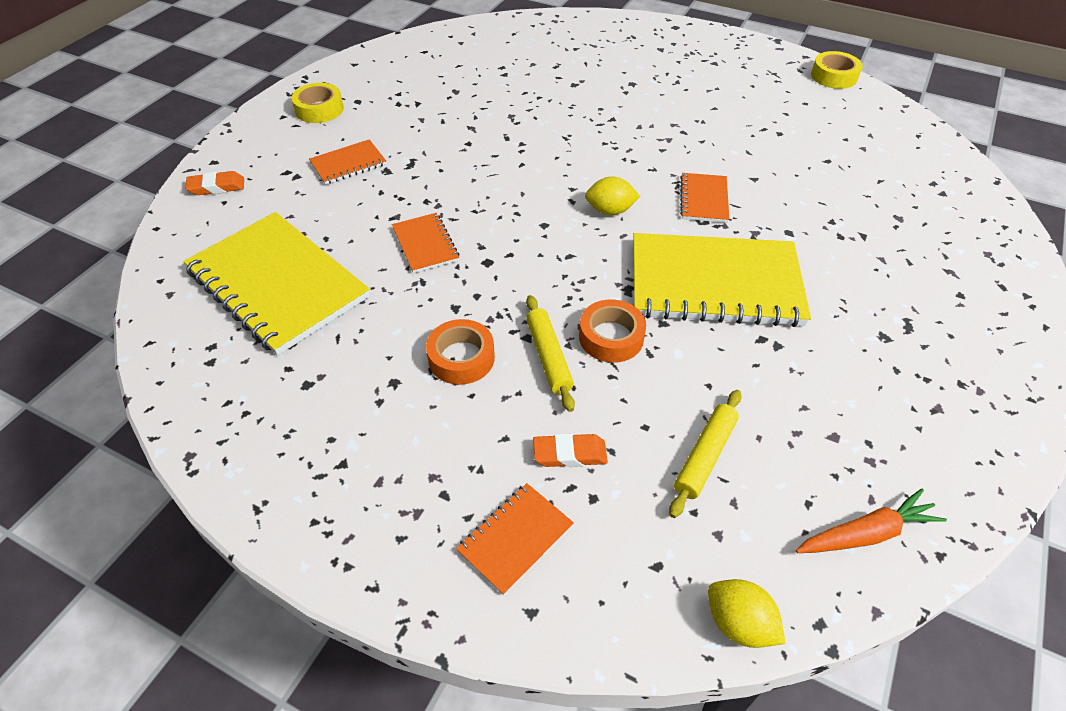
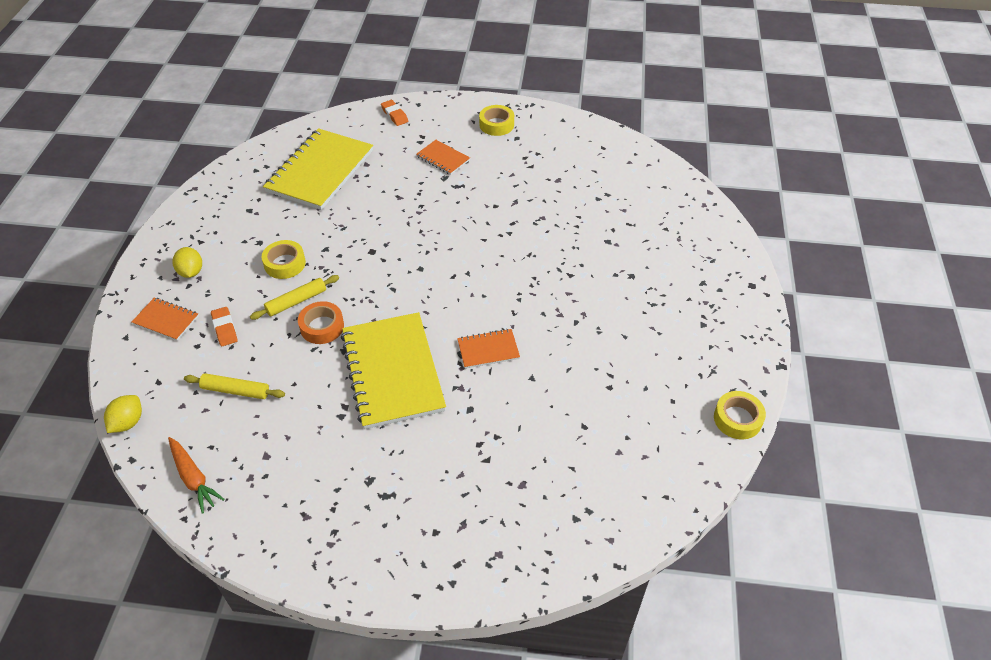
camera: 70 degrees right, 0 degrees up
orange notebook [392,213,460,273] -> none
orange tape [426,319,495,385] -> yellow tape [262,240,306,279]
yellow lemon [585,176,640,215] -> yellow lemon moved to [172,247,202,278]

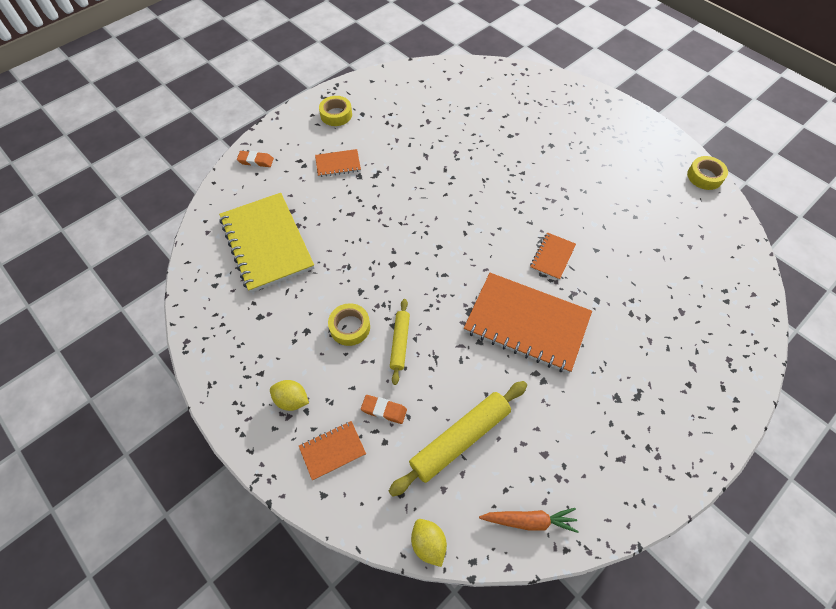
camera: 50 degrees left, 10 degrees up
yellow rolling pin [184,373,285,399] -> yellow rolling pin [389,381,527,497], size x1.71
orange tape [298,301,344,344] -> none
yellow notebook [341,312,446,429] -> orange notebook [464,273,592,373]

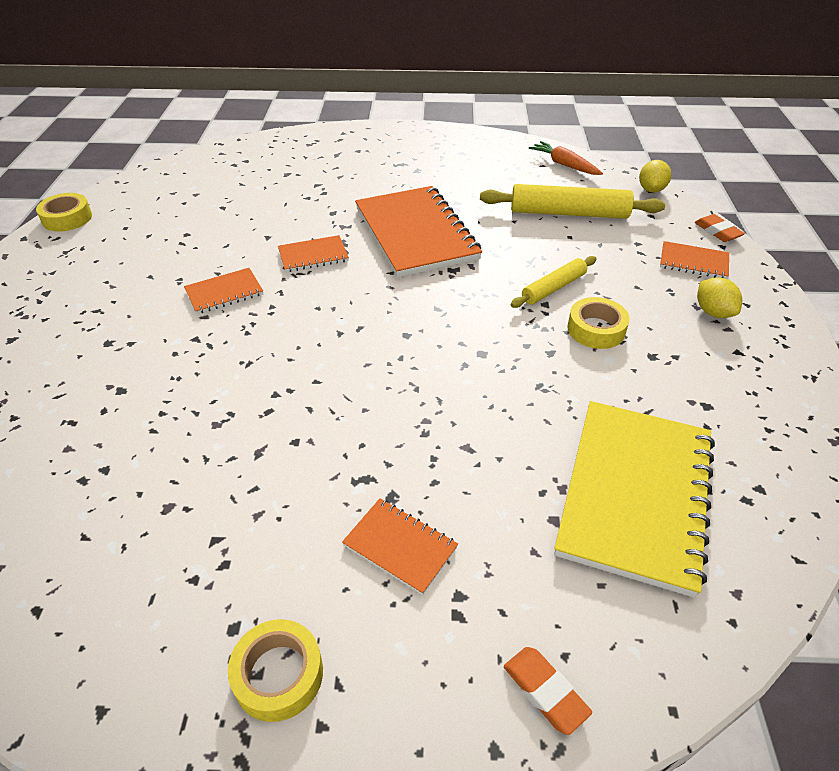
camera: 135 degrees left, 15 degrees down
orange eraser [361,395,407,424] -> orange eraser moved to [694,214,745,242]
none -> orange notebook [184,268,263,314]

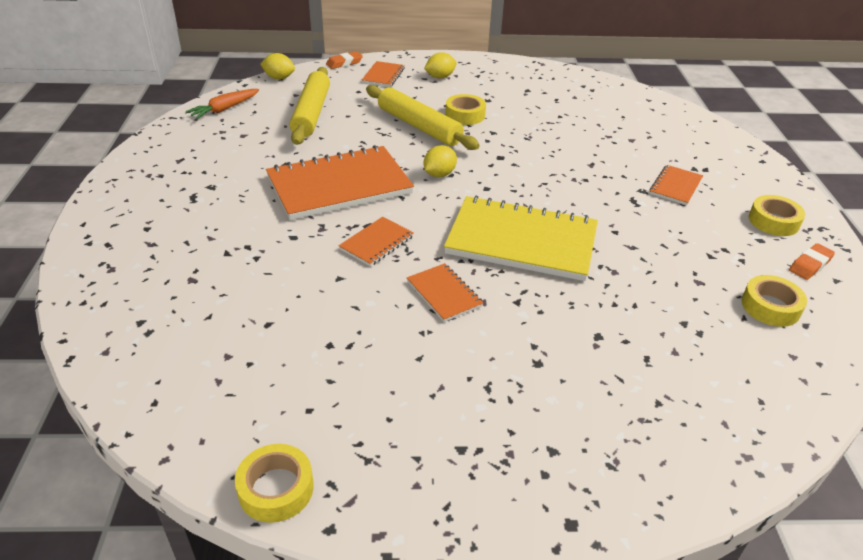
camera: 95 degrees left, 5 degrees down
orange notebook [278,235,349,272] -> orange notebook turned 60 degrees clockwise [339,217,414,267]
orange eraser [504,647,592,735] -> orange eraser moved to [789,243,835,280]
yellow rolling pin [511,256,596,308] -> yellow rolling pin [366,85,480,150], size x1.71
yellow notebook [554,401,715,597] -> yellow notebook moved to [444,195,598,281]
none -> yellow lemon [424,145,457,177]
none -> yellow tape [742,275,807,327]

